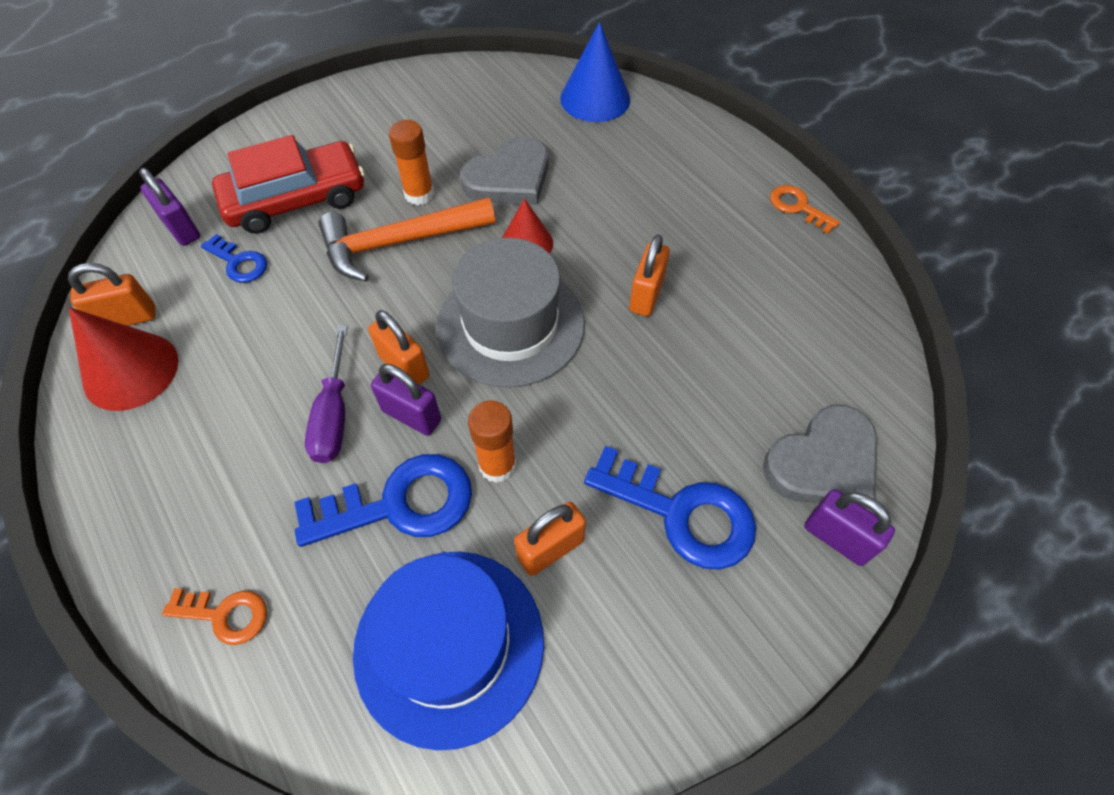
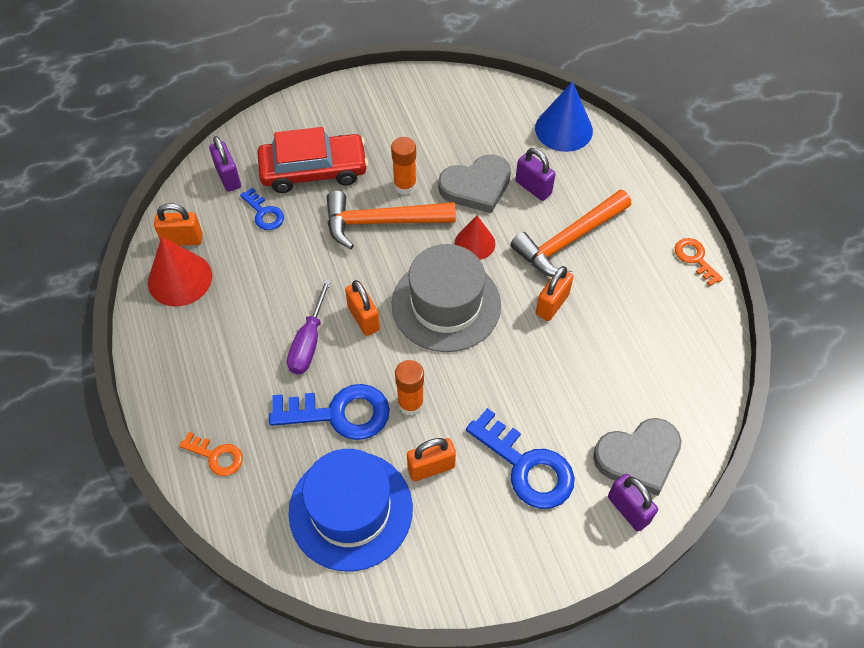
camera: 15 degrees right, 0 degrees up
purple padlock [371,364,441,436] -> purple padlock moved to [515,148,555,201]
none -> orange hammer [510,190,631,277]

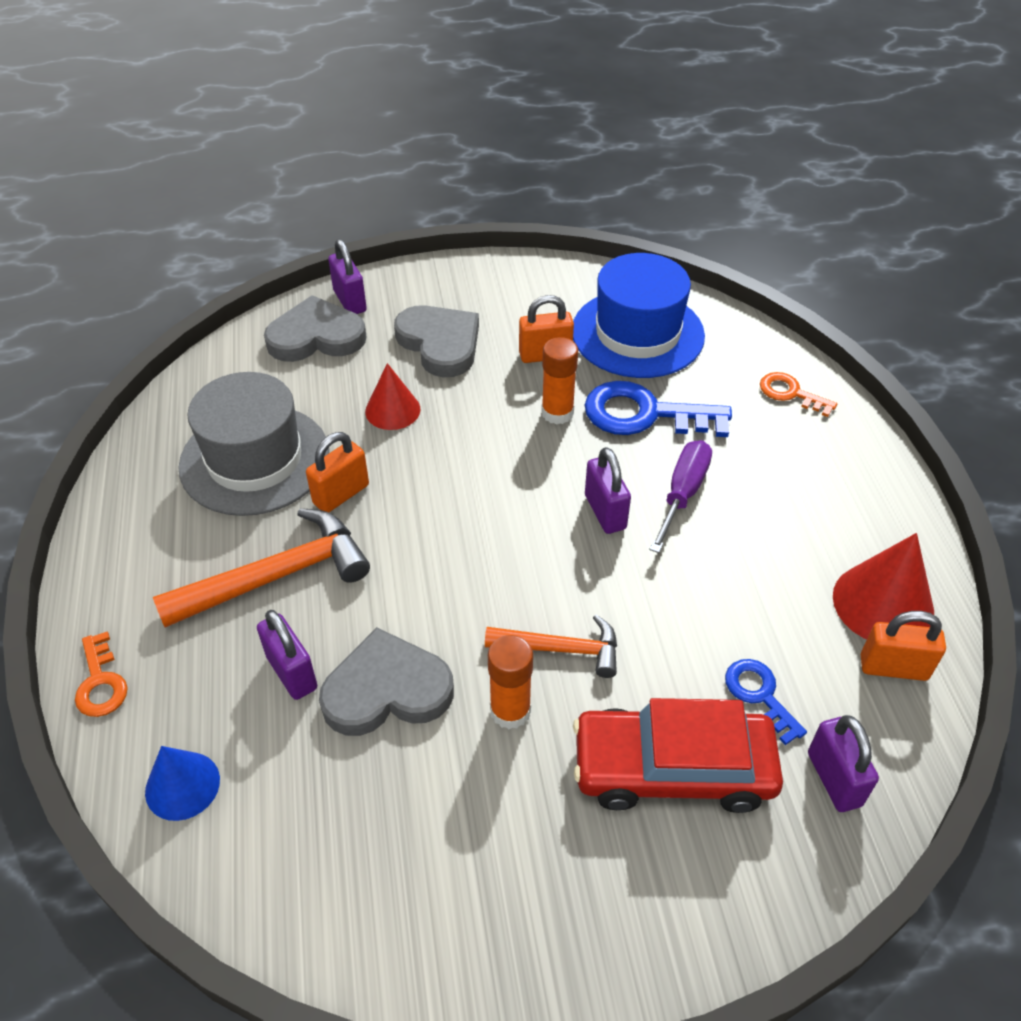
camera: 170 degrees left, 10 degrees down
orange hammer [327,191,456,249] -> orange hammer [485,615,617,678], size x0.62
orange padlock [345,280,380,336] -> purple padlock [585,447,631,534]
grey hat [392,244,501,352] -> grey hat moved to [178,372,329,516]
red cone [455,216,495,260] -> red cone moved to [365,363,421,430]
blue key [466,408,575,509] -> grey heart [394,305,479,377]
blue cone [535,82,593,152] -> blue cone [145,746,220,821], size x0.65
orange key [675,238,723,286] -> orange key moved to [75,631,128,717]

